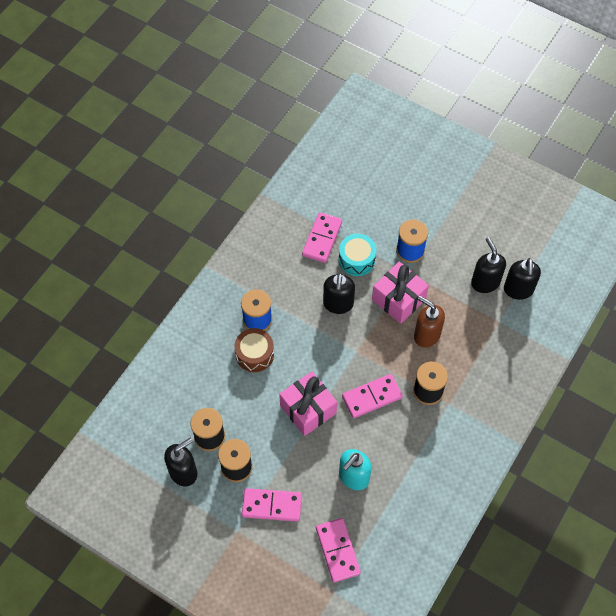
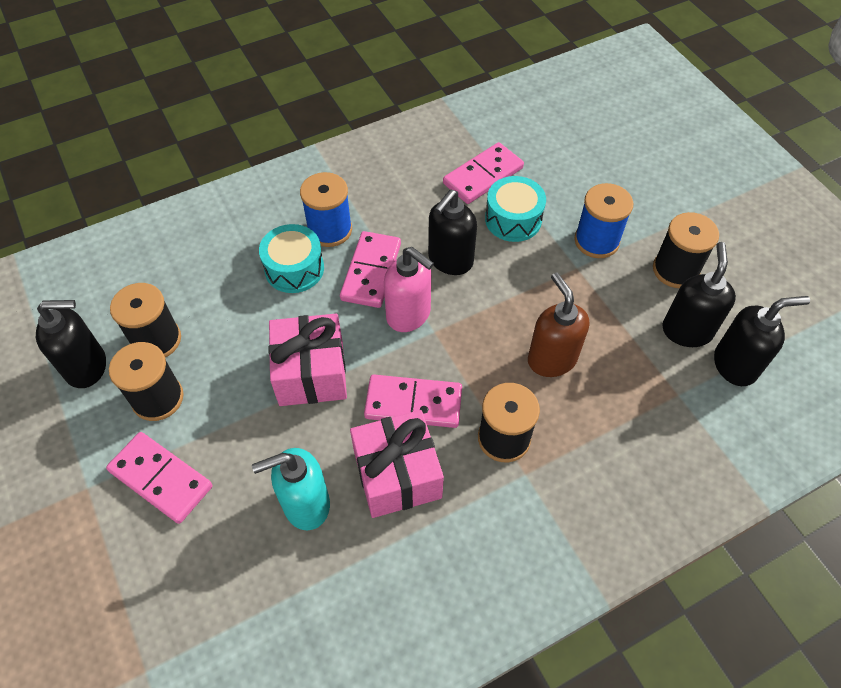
camera: 30 degrees right, 5 degrees down
brown drum [235,328,274,372] -> turquoise drum [259,224,324,293]
pink domino [316,518,361,582] -> pink domino moved to [340,231,401,308]
pink gift [372,262,429,324] -> pink gift moved to [350,410,444,518]
black soap dispenser [504,258,541,300] -> black soap dispenser turned 135 degrees counterclockwise [714,296,810,386]
none -> pink soap dispenser [384,247,434,332]
none -> black spool [653,212,719,288]

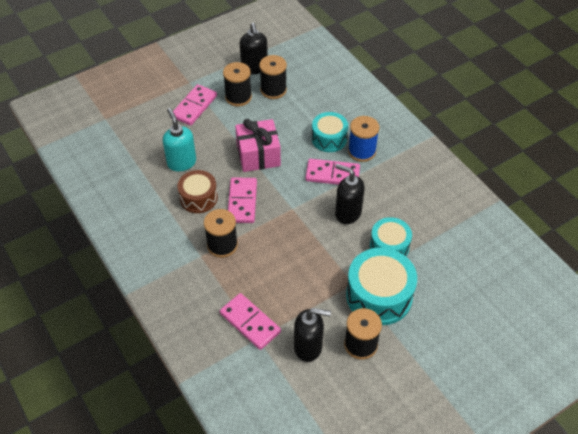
camera: 85 degrees right, 5 degrees down
pink gift [350,410,444,518] -> brown drum [178,170,218,213]
pink soap dispenser [384,247,434,332] -> none
pink domino [443,142,524,204] -> pink domino moved to [220,293,281,350]
brown soap dispenser [528,273,589,377] -> none
blue spool [574,183,633,258] -> turquoise drum [346,248,417,325]
black soap dispenser [714,296,810,386] -> none

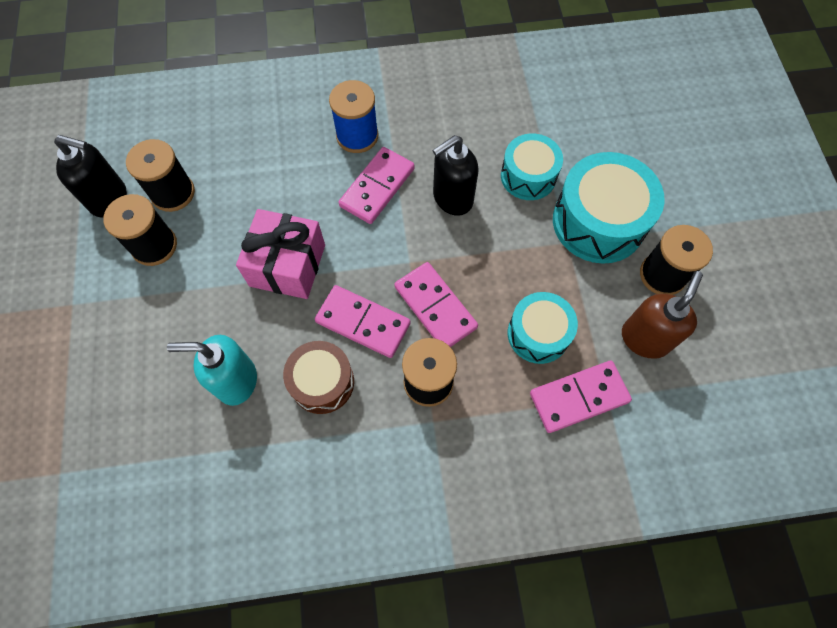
camera: 65 degrees left, 15 degrees up
pink domino [173,84,217,126] -> pink domino moved to [394,262,478,347]
black soap dispenser [294,308,331,362] -> brown soap dispenser [622,271,703,359]
turquoise drum [312,112,348,152] -> turquoise drum moved to [508,292,578,364]

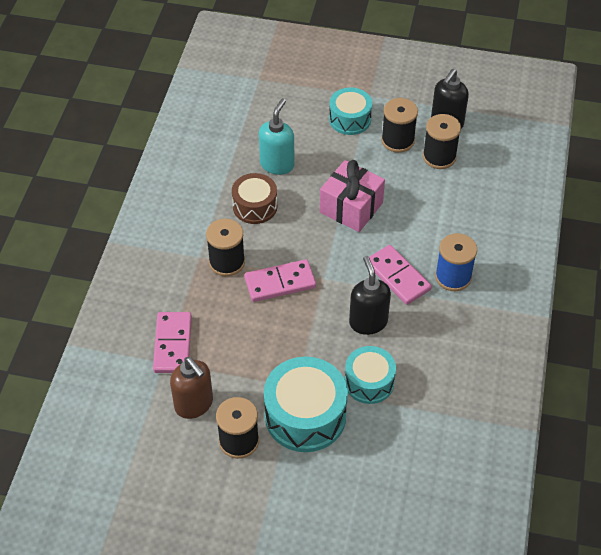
camera: 110 degrees right, 15 degrees down
pink domino [315,285,411,358] -> none
turquoise drum [508,292,578,364] -> turquoise drum moved to [329,88,372,135]

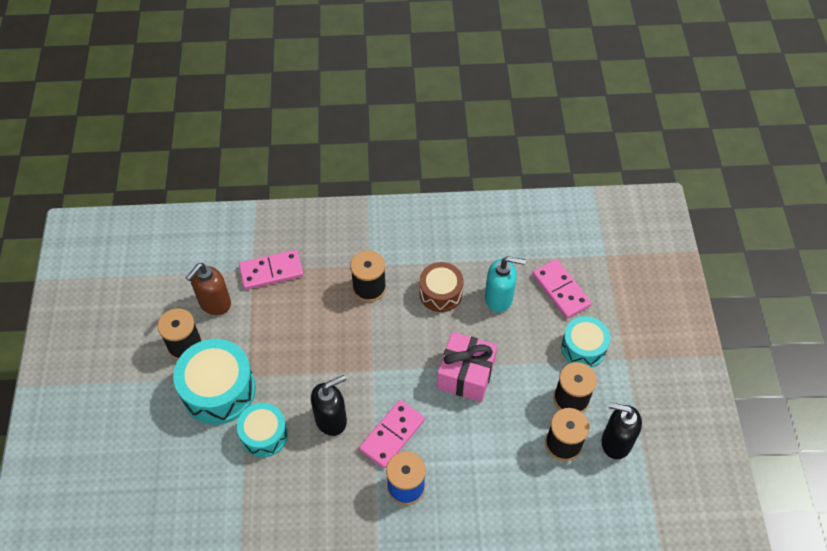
camera: 75 degrees right, 5 degrees up
pink domino [244,259,316,302] -> pink domino moved to [533,259,592,319]

